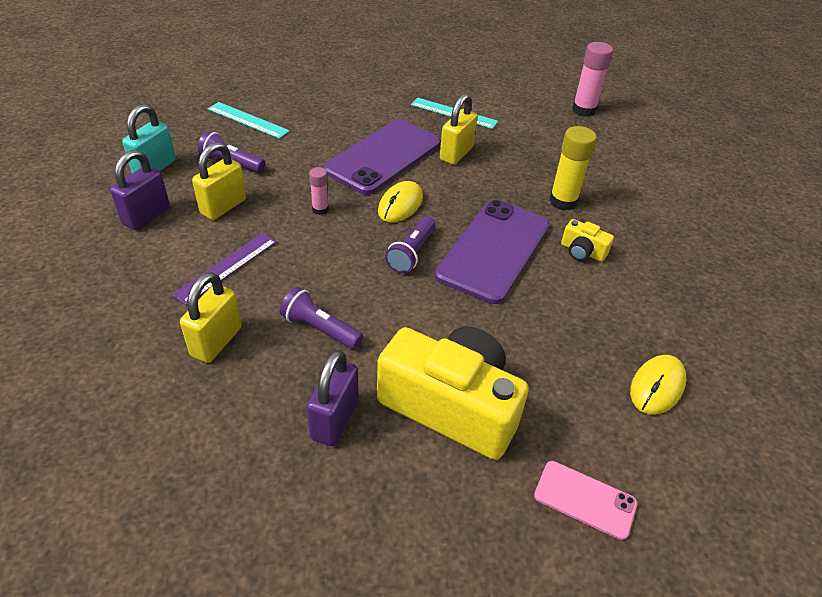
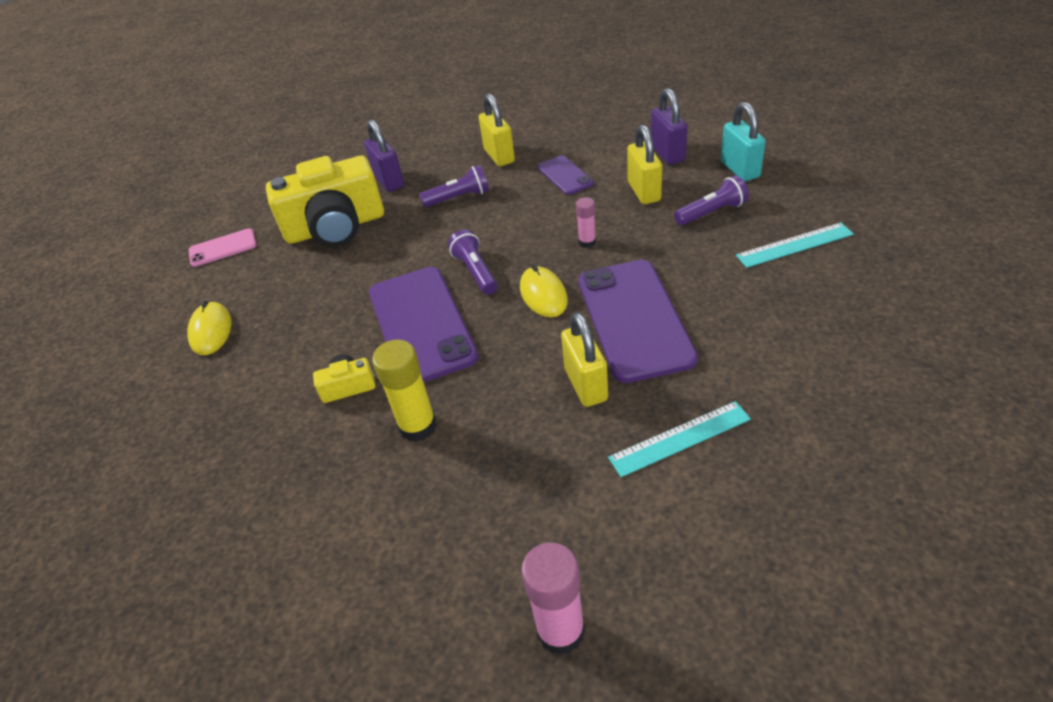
camera: 140 degrees right, 0 degrees up
purple ruler [172,233,277,305] -> purple phone [538,155,594,195]

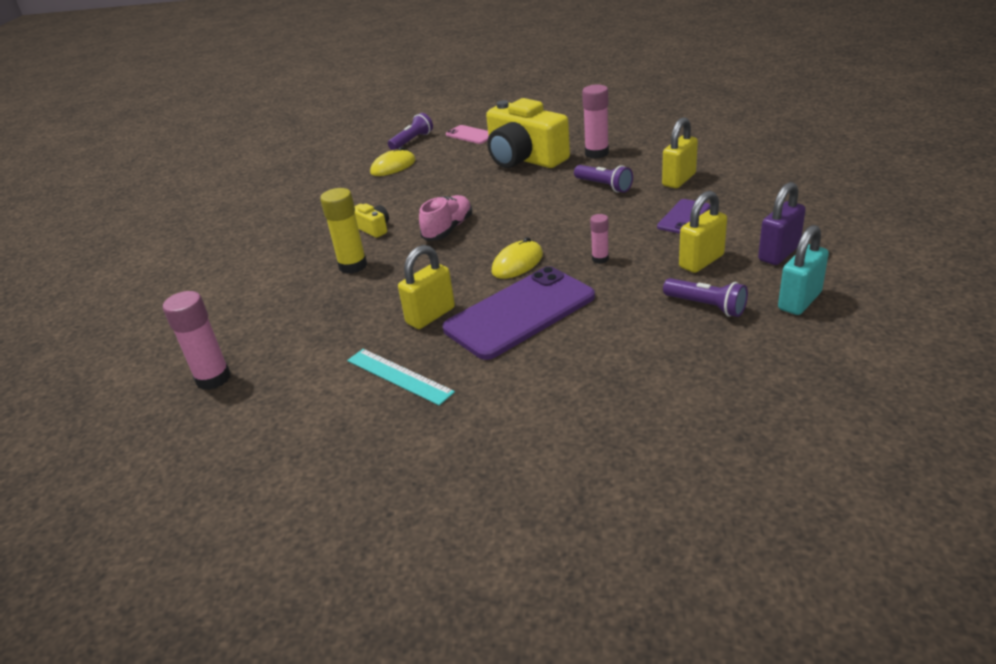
camera: 60 degrees right, 10 degrees down
purple padlock [364,119,404,192] -> pink glue stick [582,85,609,159]
purple phone [369,267,478,382] -> pink shoe [419,195,472,241]
purple flashlight [448,229,498,295] -> purple flashlight moved to [388,113,433,150]
turquoise ruler [736,223,854,268] -> none

